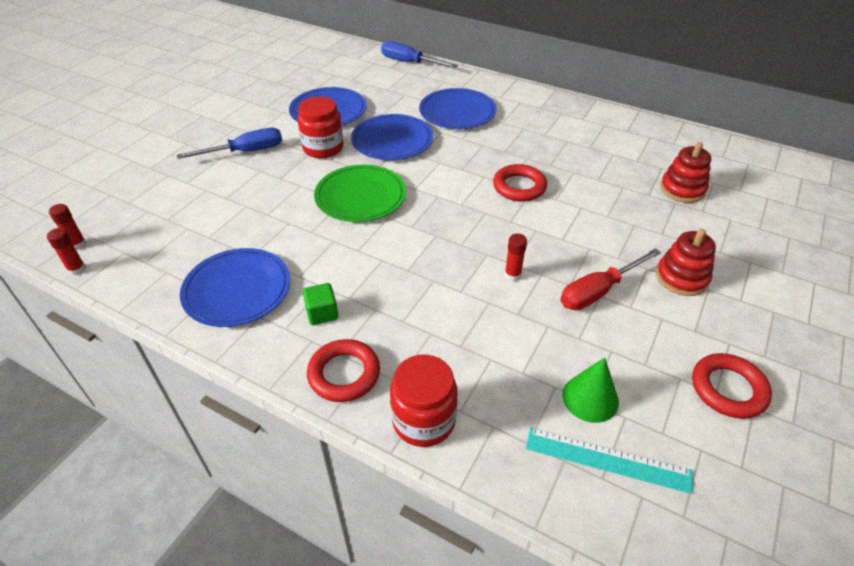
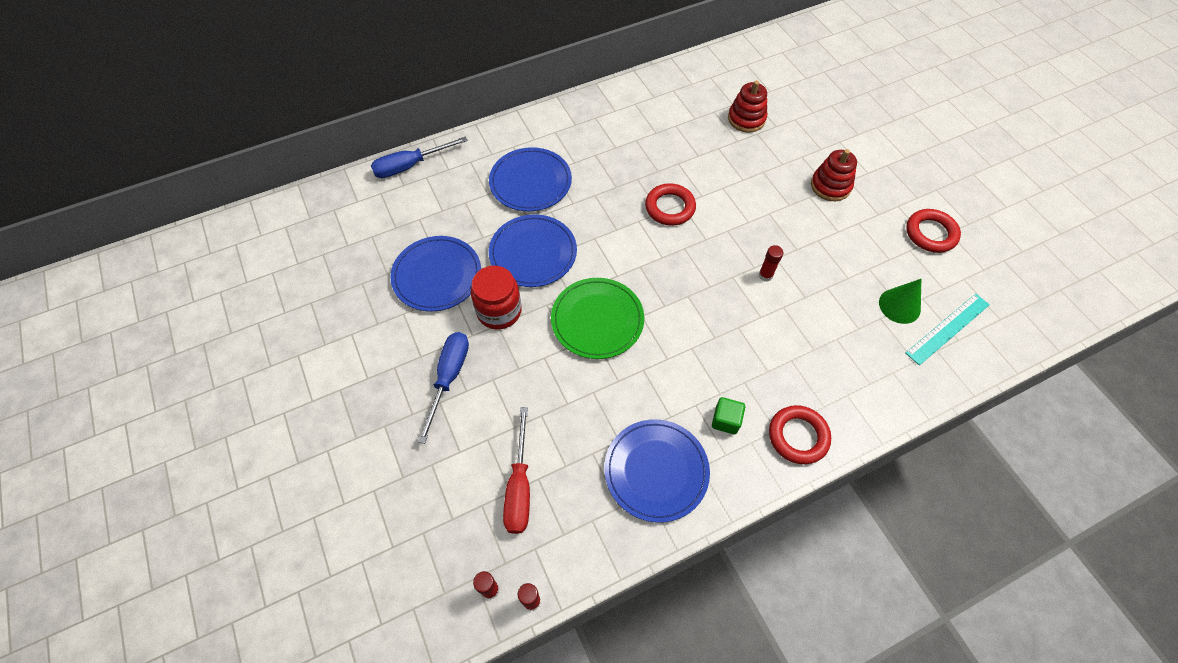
camera: 55 degrees left, 15 degrees up
red jar [390,354,458,447] -> none
red screwdriver [560,248,661,310] -> red screwdriver moved to [503,407,530,534]

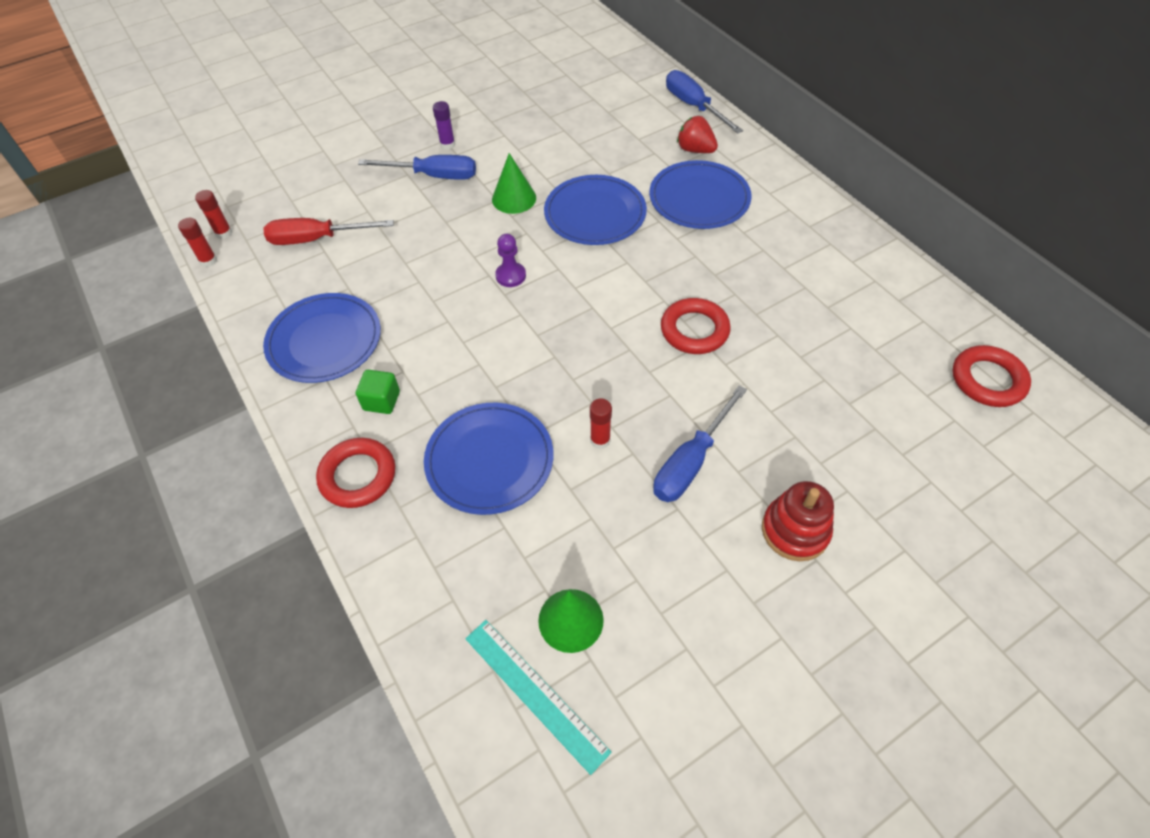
camera: 85 degrees right, 5 degrees down
blue plate [390,236,481,312] -> blue plate moved to [424,403,553,515]
red jar [471,266,522,329] -> green cone [492,153,536,214]
green plate [551,278,644,359] -> purple pawn [495,234,526,287]
red stacking toy [728,80,767,133] -> none
red ring [906,209,961,253] -> red ring moved to [952,345,1031,407]
none -> purple glue stick [433,101,455,150]
none -> blue screwdriver [653,385,747,502]
none -> red strawberry [677,116,718,153]

